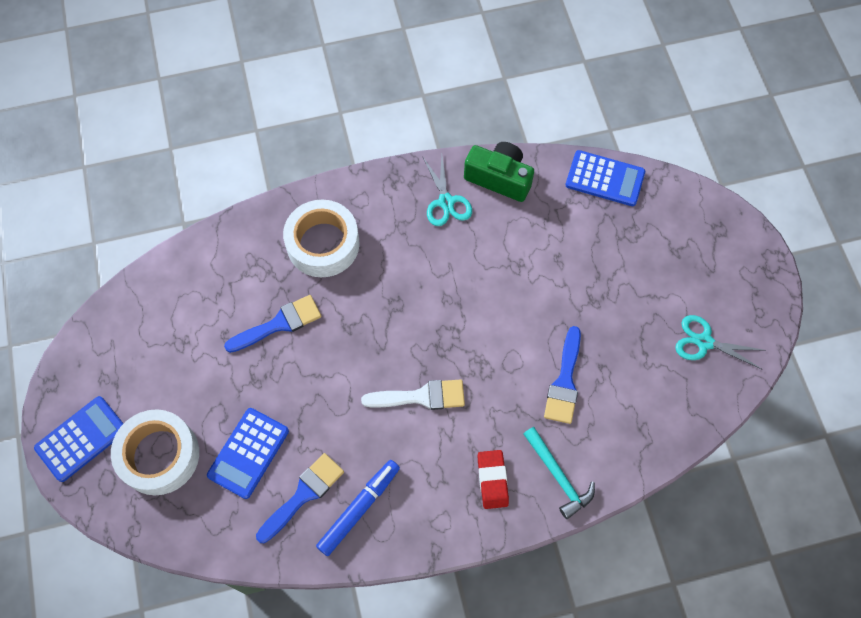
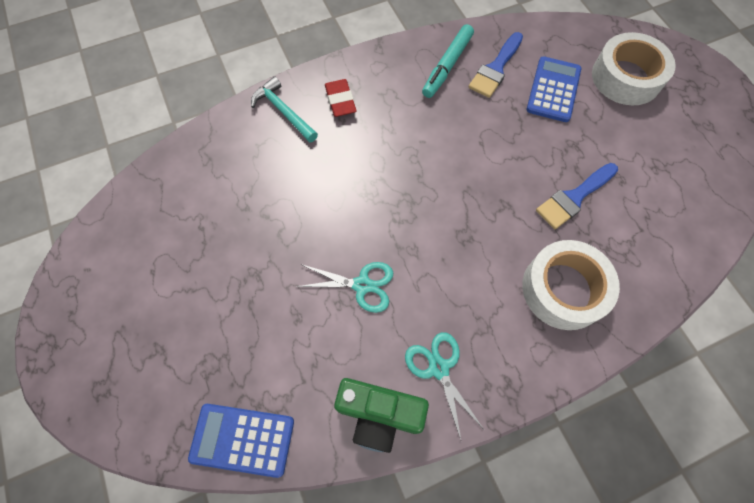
camera: 170 degrees right, 0 degrees up
blue calculator [34,396,124,482] -> none
blue marker [316,460,400,556] -> turquoise marker [422,24,474,98]
white brush [361,379,465,410] -> none
blue brush [544,326,581,424] -> none
turquoise scissors [675,315,763,369] -> turquoise scissors moved to [296,262,394,313]

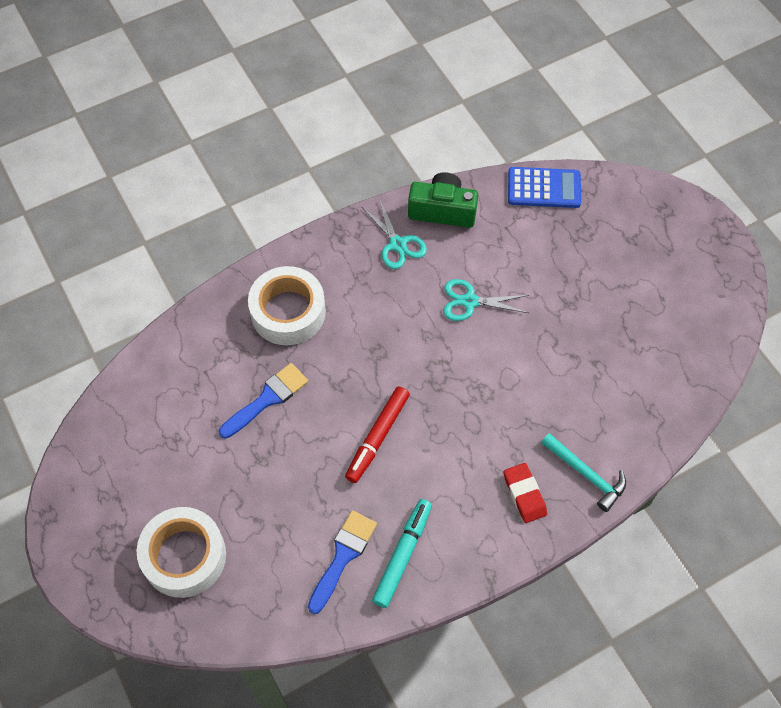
camera: 175 degrees right, 5 degrees down
blue calculator [526,56,581,122] -> none
none -> red marker [345,386,410,483]

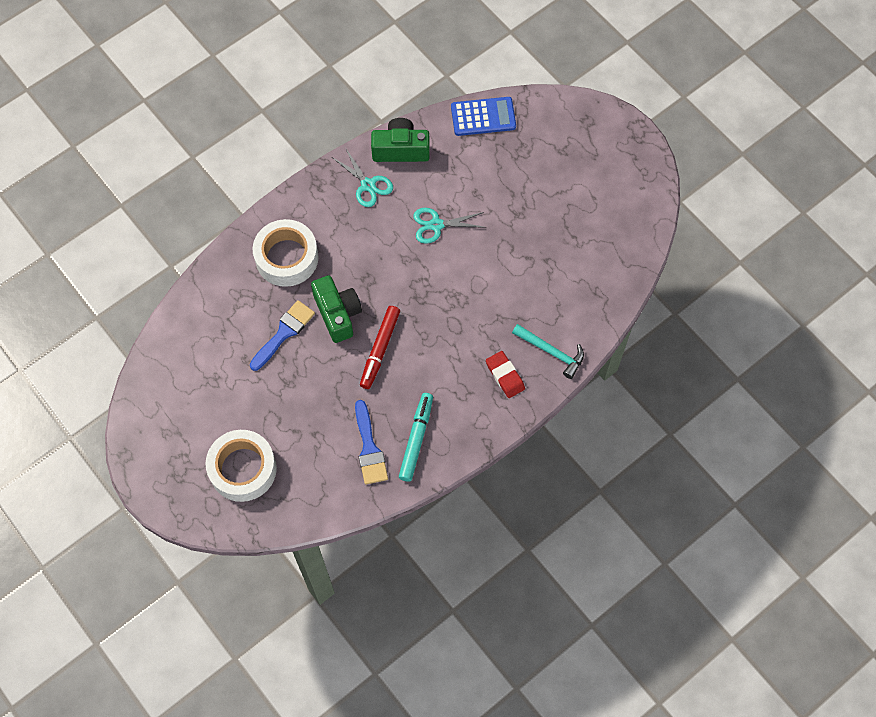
camera: 10 degrees left, 5 degrees up
blue brush [308,510,377,614] -> blue brush turned 150 degrees clockwise [355,400,388,485]
none -> green camera [311,275,362,343]

